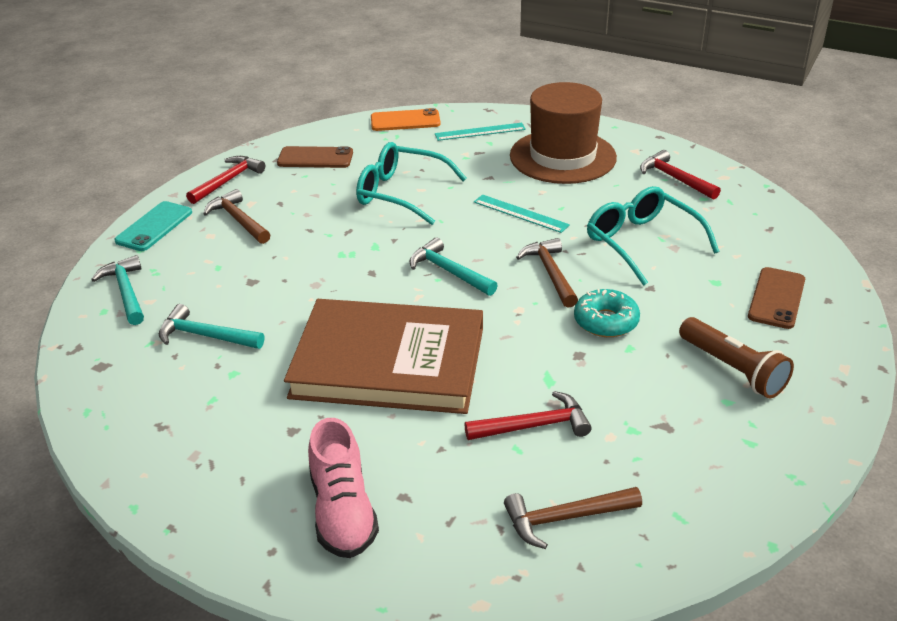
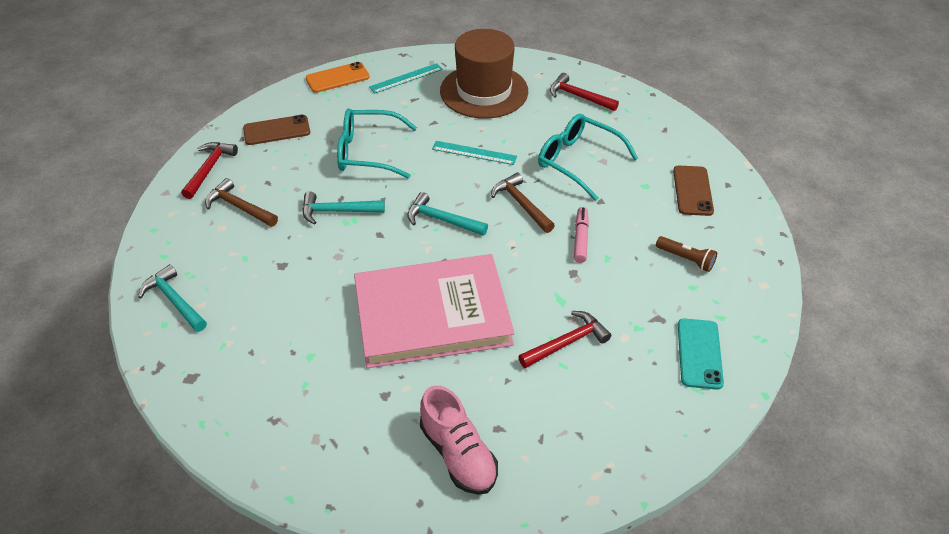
camera: 20 degrees left, 10 degrees up
turquoise phone [114,201,192,251] -> turquoise phone moved to [678,319,724,390]
turquoise hammer [159,304,264,349] -> turquoise hammer moved to [302,192,385,225]
brown book [284,299,483,414] -> pink book [354,254,514,368]
brown hammer [504,487,642,549] -> none
turquoise donut [574,289,640,337] -> pink marker [574,207,589,263]
brown flashlight [679,317,794,398] -> brown flashlight [656,236,717,272], size x0.66

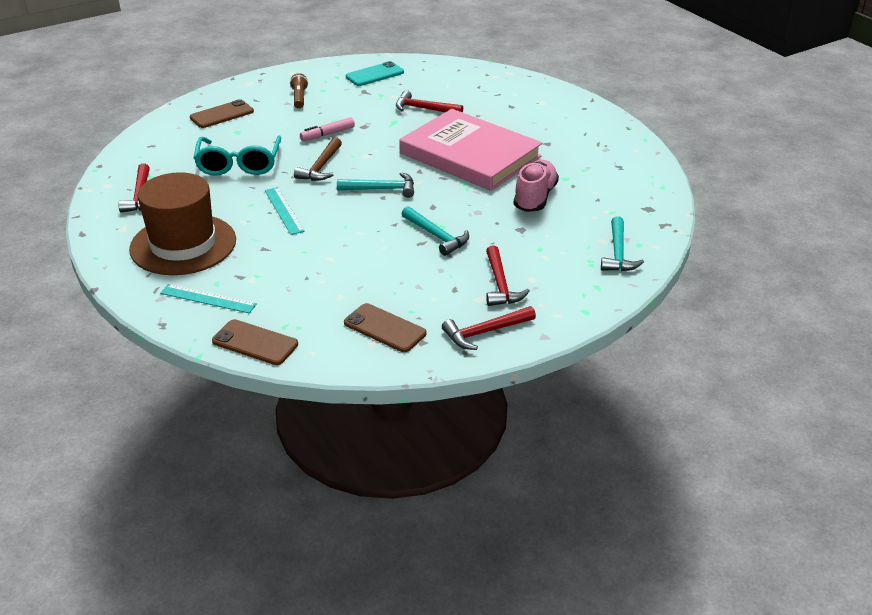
camera: 130 degrees left, 10 degrees down
brown hammer [205,178,278,227] -> red hammer [486,245,530,306]
orange phone [306,62,370,93] -> brown phone [212,319,298,365]
turquoise glasses [337,108,417,178] -> none
turquoise hammer [407,192,488,236] -> turquoise hammer turned 75 degrees counterclockwise [337,172,414,198]
pink shoe [420,385,498,495] -> pink shoe moved to [513,160,559,212]

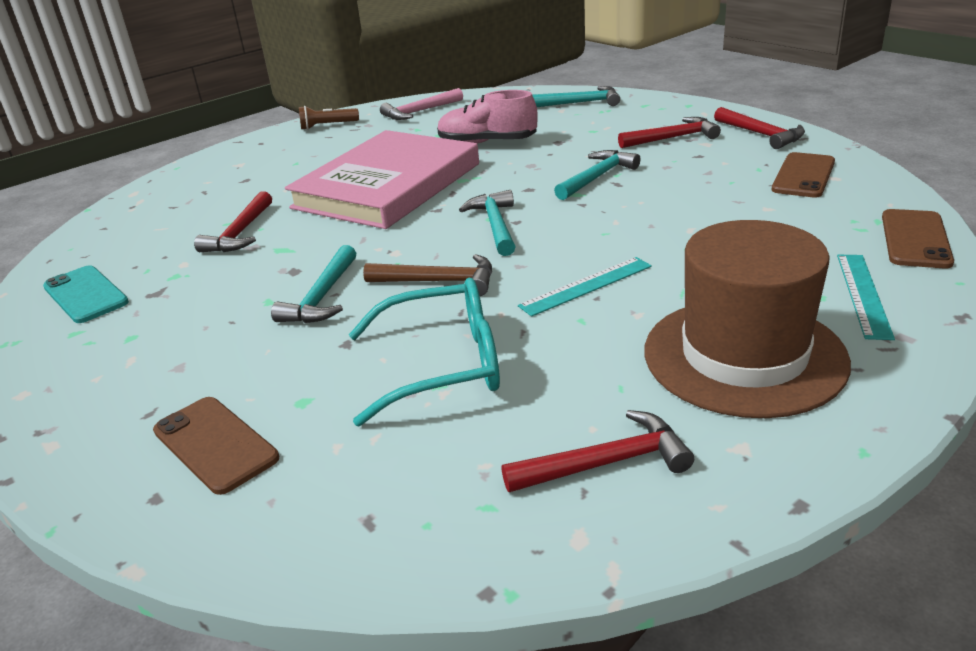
camera: 95 degrees left, 5 degrees down
brown flashlight [290,73,308,109] -> brown flashlight moved to [299,106,359,130]
pink marker [300,117,355,141] -> turquoise hammer [271,245,356,323]
none -> pink hammer [380,88,463,120]

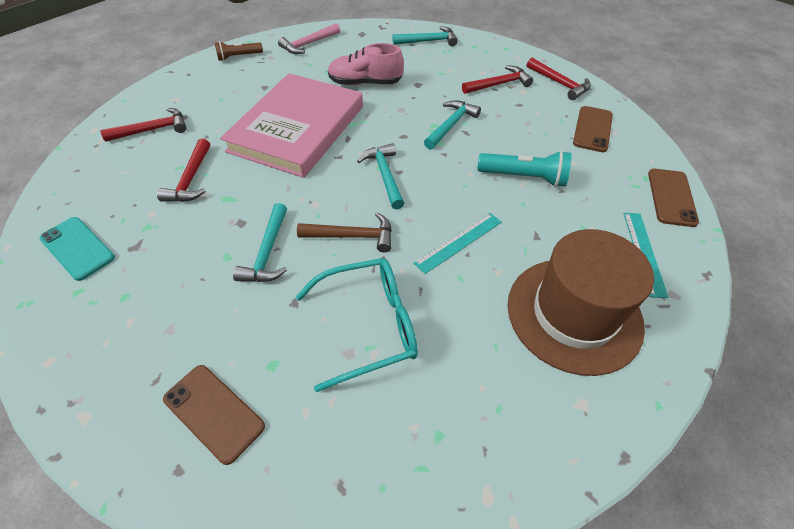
camera: 10 degrees left, 20 degrees up
red hammer [502,410,694,492] -> red hammer moved to [100,108,186,142]
none -> turquoise flashlight [477,150,572,187]

